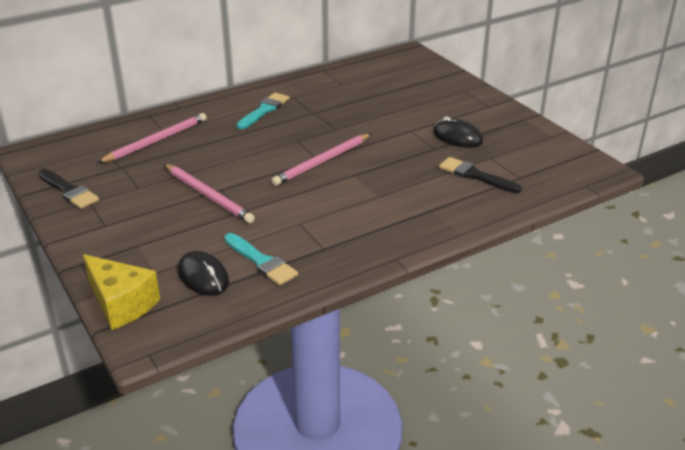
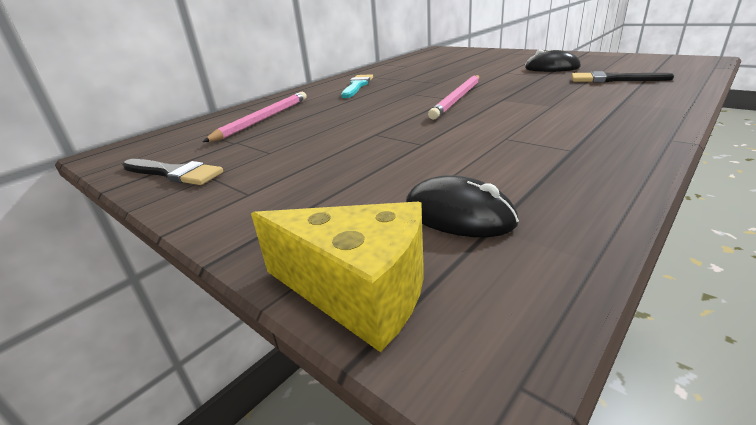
camera: 15 degrees left, 5 degrees down
pink pencil [164,164,255,223] -> none
turquoise brush [224,233,298,285] -> none

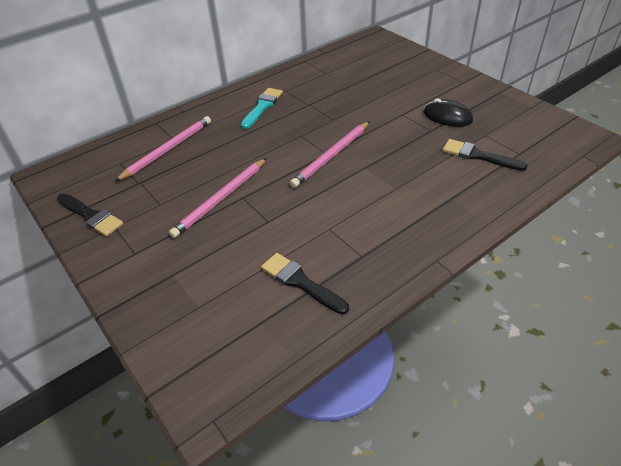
camera: 10 degrees right, 15 degrees up
yellow cheese [251,202,424,352] -> none
black mouse [406,175,519,237] -> none
none -> pink pencil [169,158,267,238]
none -> black brush [261,253,349,315]

